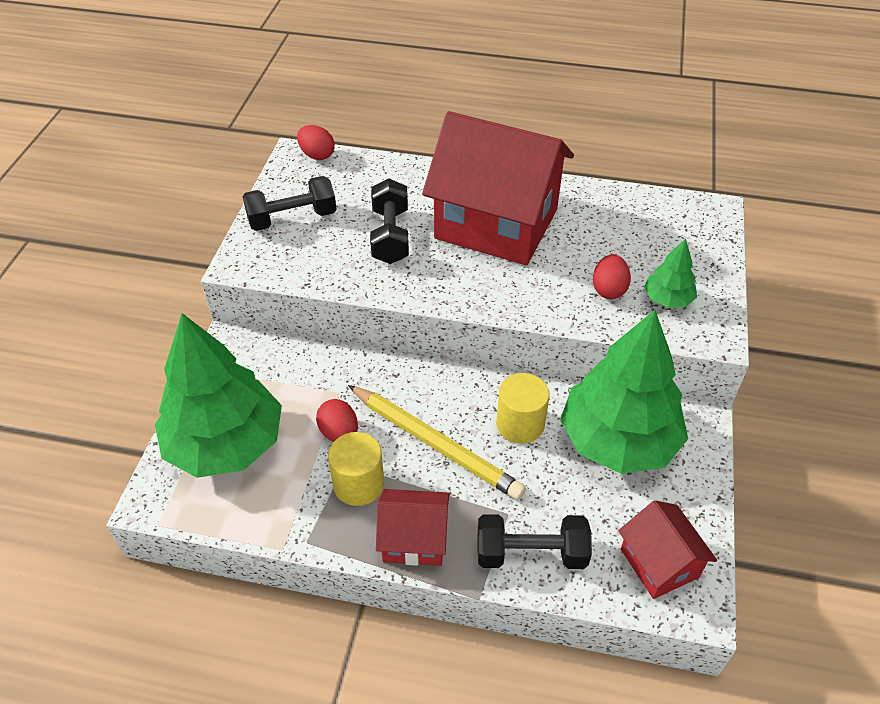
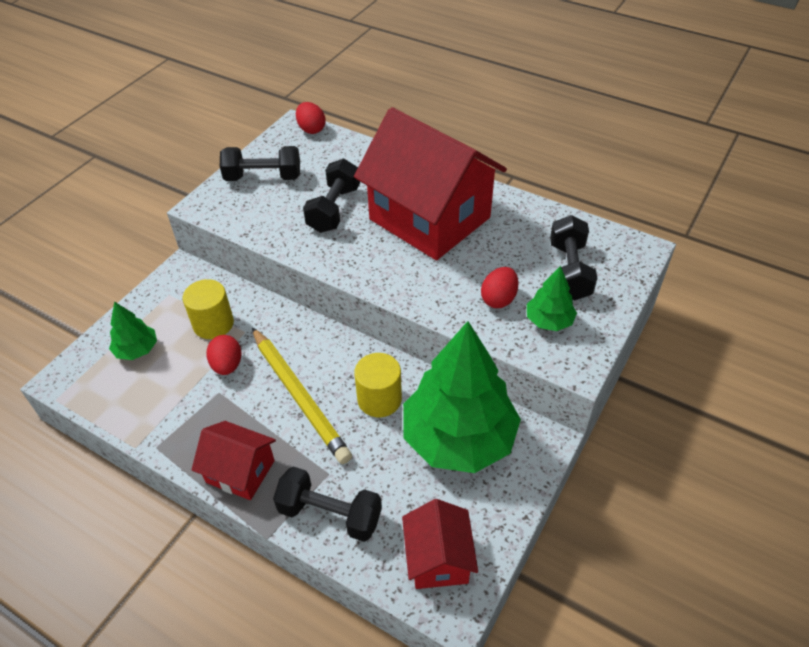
camera: 20 degrees right, 0 degrees up
green tree [155,313,282,478] -> green tree [109,302,157,360], size x0.45
yellow cylinder [328,432,384,506] -> yellow cylinder moved to [183,279,234,339]
none -> black dumbbell [550,215,597,301]

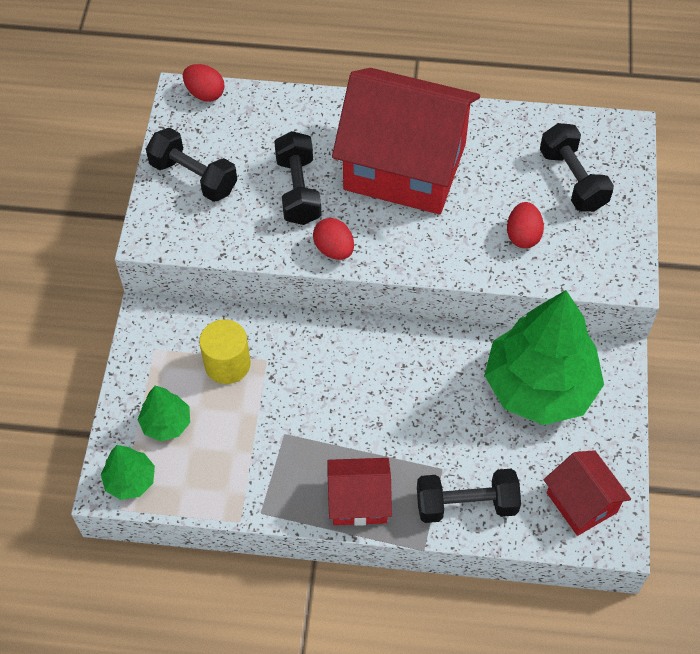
camera: 25 degrees left, 10 degrees up
red egg [206,335,242,375] -> red egg moved to [313,218,354,260]
black dumbbell [220,146,300,181] -> black dumbbell turned 60 degrees clockwise [146,128,237,202]
yellow pencil [252,327,352,464] -> none
yellow cylinder [354,353,402,417] -> none
green tree [527,266,577,331] -> green tree moved to [101,445,155,500]

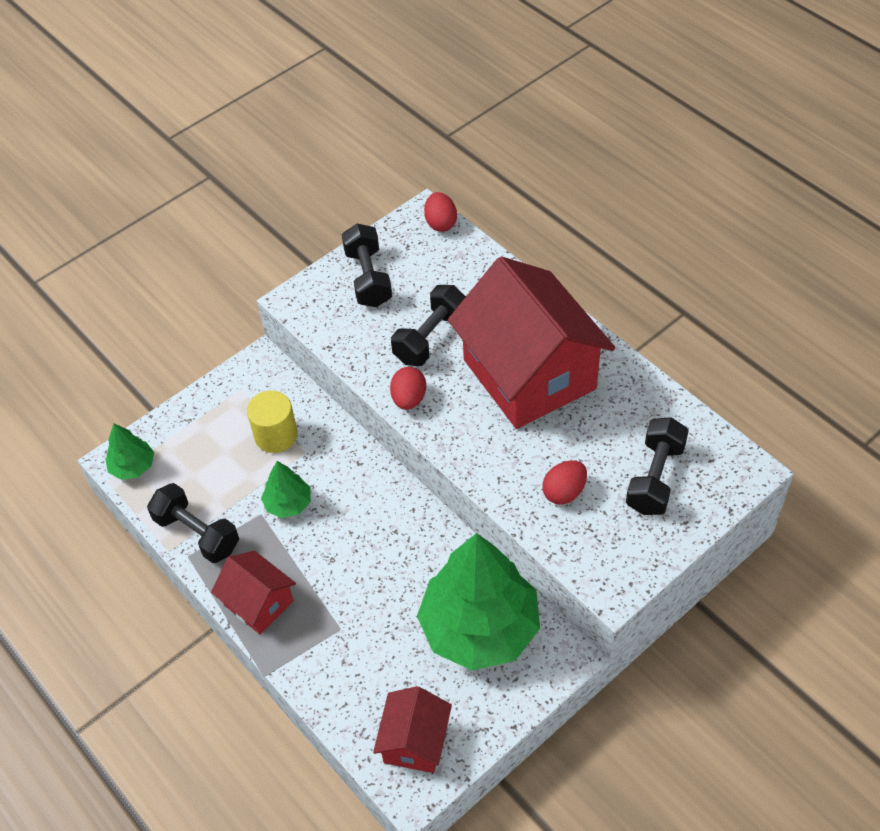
camera: 45 degrees right, 5 degrees down
green tree [138,386,190,441] -> green tree moved to [261,461,311,518]
black dumbbell [417,469,521,523] -> black dumbbell moved to [147,483,239,563]

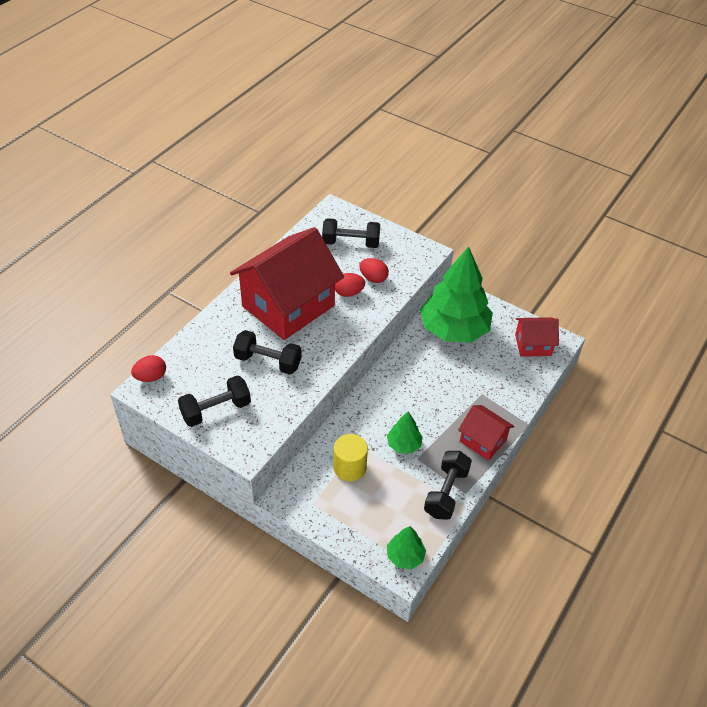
camera: 110 degrees left, 5 degrees down
red house [211,550,296,634] -> red house turned 75 degrees counterclockwise [458,405,514,460]
red egg [390,367,426,410] -> red egg moved to [335,273,365,297]

